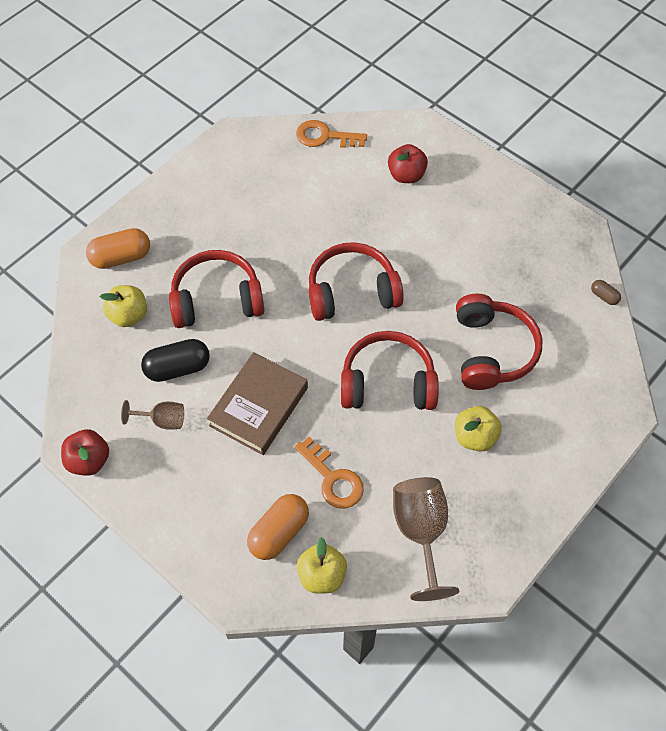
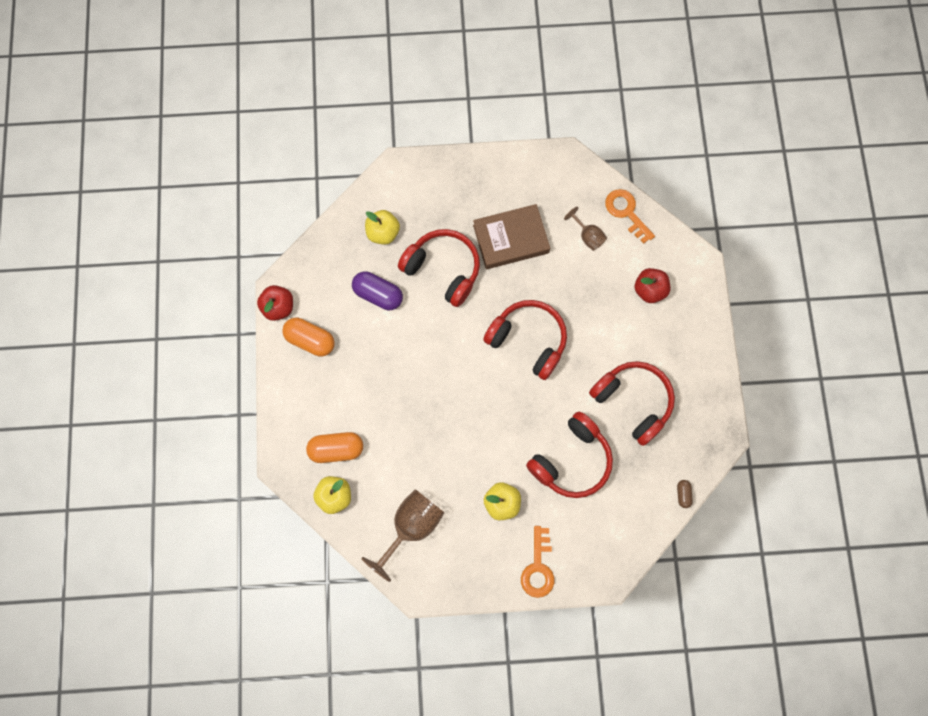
camera: 45 degrees right, 15 degrees up
orange capsule [86,228,150,269] -> orange capsule moved to [282,318,335,357]
brown goblet [121,400,184,430] -> brown goblet moved to [564,206,607,251]
black capsule [141,339,210,382] -> purple capsule [352,271,403,310]
brown book [207,352,308,455] -> brown book moved to [473,204,550,269]
orange key [295,437,364,509] -> orange key moved to [521,526,554,598]
red headphones [341,331,439,410] -> red headphones moved to [589,361,675,446]

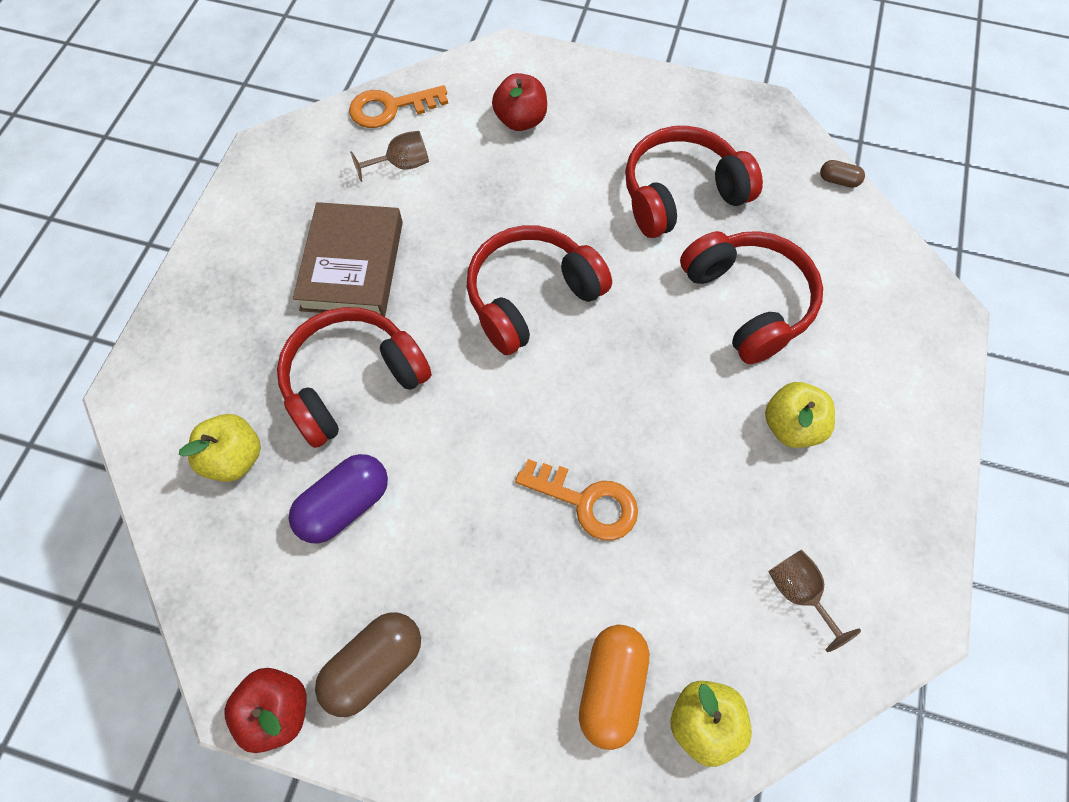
camera: 70 degrees left, 10 degrees down
orange capsule [282,318,335,357] -> brown capsule [315,612,421,717]
brown goblet [361,489,445,582] -> brown goblet [768,550,861,652], size x0.55
orange key [521,526,554,598] -> orange key moved to [515,459,638,540]

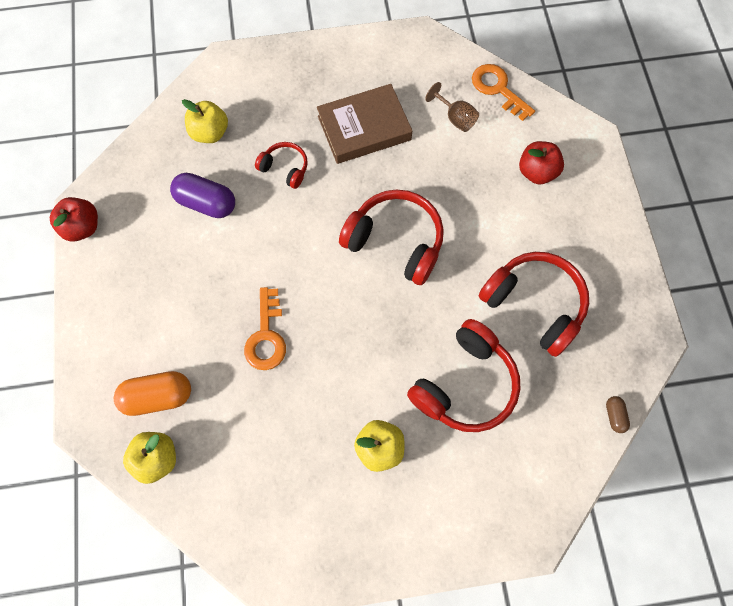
camera: 65 degrees right, 5 degrees up
red headphones [277,307,432,448] -> red headphones [255,142,308,189], size x0.53
brown capsule [315,612,421,717] -> none
brown goblet [768,550,861,652] -> none

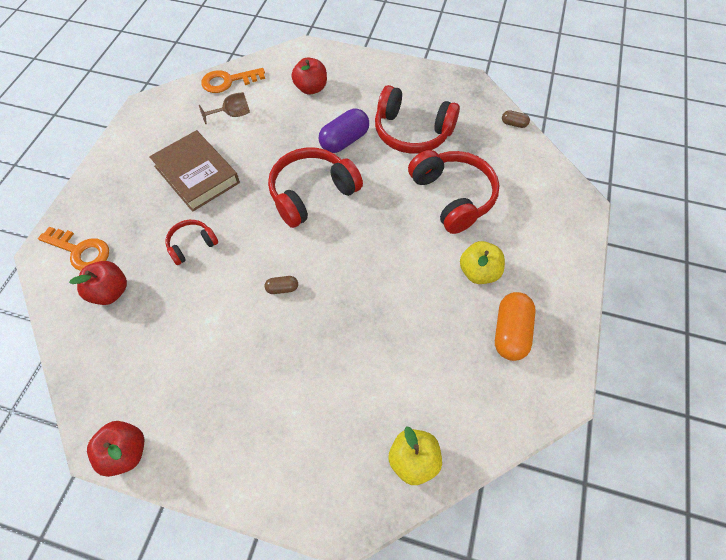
camera: 65 degrees left, 10 degrees down
orange capsule [114,371,191,416] -> orange capsule moved to [495,292,536,361]
purple capsule [170,173,235,218] -> purple capsule moved to [319,109,369,153]
yellow apple [182,99,228,143] -> red apple [69,261,127,305]
orange key [244,287,286,370] -> orange key moved to [38,227,109,271]
brown book [317,84,412,164] -> brown book turned 45 degrees counterclockwise [149,130,240,212]
red headphones [479,252,589,357] -> red headphones turned 135 degrees counterclockwise [375,85,460,154]
none -> brown capsule [265,276,298,294]

